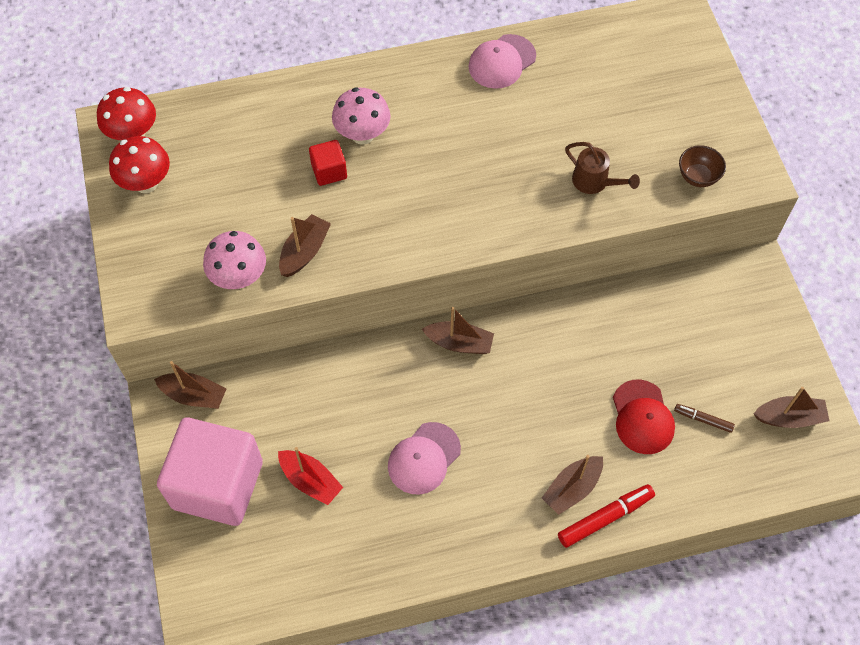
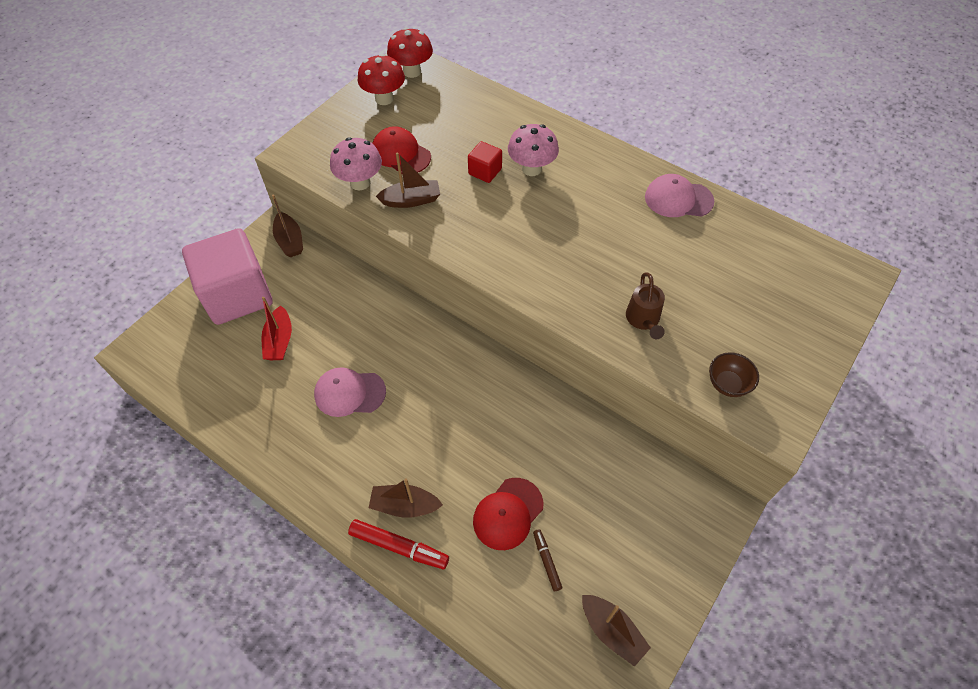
camera: 50 degrees right, 5 degrees down
brown boat [422,307,494,354] -> none
none -> red cap [372,126,431,173]

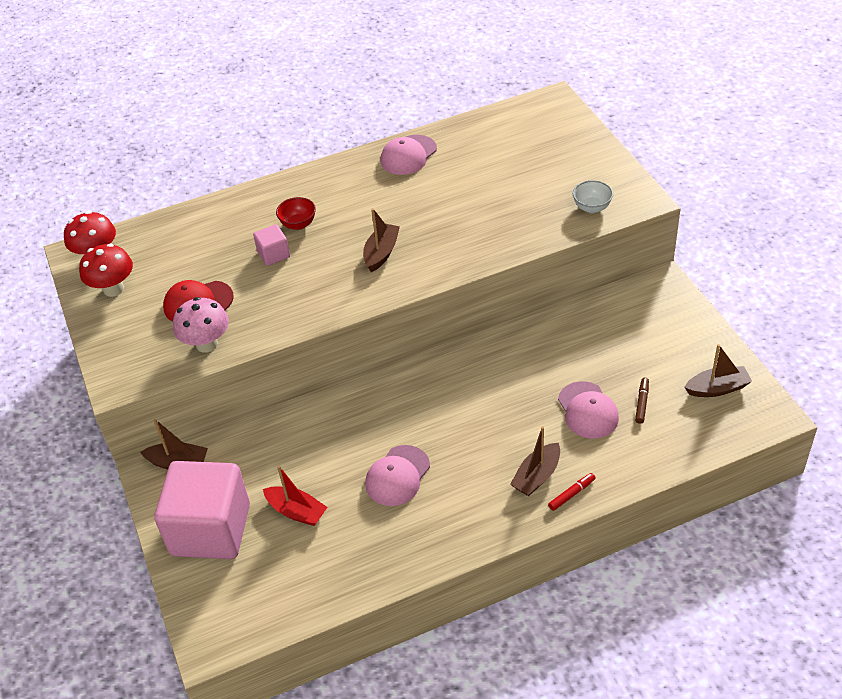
camera: 55 degrees left, 10 degrees down
red marker [348,519,449,569] -> red marker [548,473,596,511], size x0.58
brown boat [376,152,440,208] -> brown boat moved to [363,208,400,272]
red cube [468,141,502,183] -> pink cube [253,224,290,266]
red cap [473,478,543,550] -> pink cap [558,381,619,439]
pink mushroom [508,124,559,176] -> red bowl [276,197,316,230]
brown marker [533,529,563,591] -> brown marker turned 90 degrees clockwise [635,378,649,424]
brown watering can [626,272,665,339] -> none
brown bowl [709,352,759,397] -> white bowl [573,180,613,213]

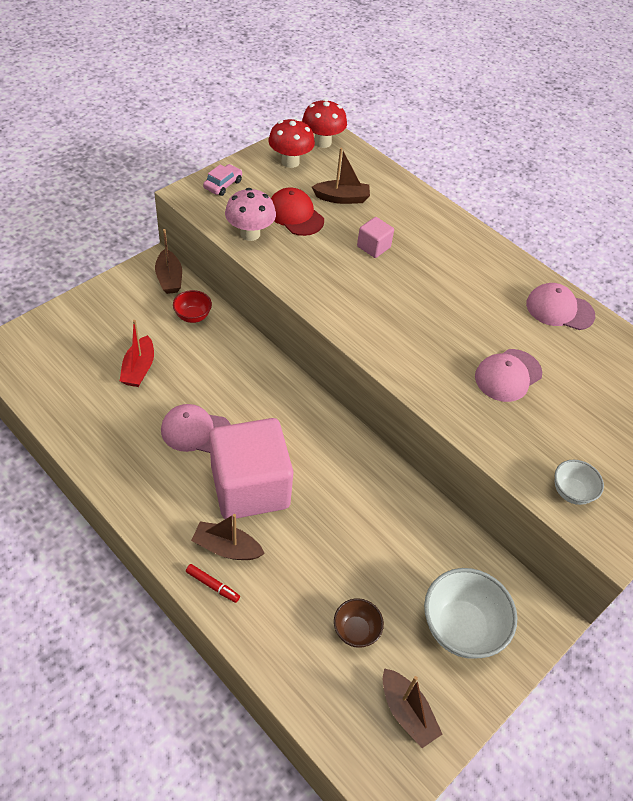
camera: 60 degrees right, 5 degrees up
pink cube [154,461,250,559] -> pink cube moved to [209,418,294,519]
red bowl [276,197,316,230] -> red bowl moved to [173,290,212,323]
brown boat [363,208,400,272] -> brown boat moved to [312,148,370,204]
pink cap [558,381,619,439] -> pink cap moved to [475,349,542,402]
brown marker [635,378,649,424] -> brown bowl [334,598,384,648]
none -> pink car [203,164,242,196]
none -> white bowl [424,568,517,659]

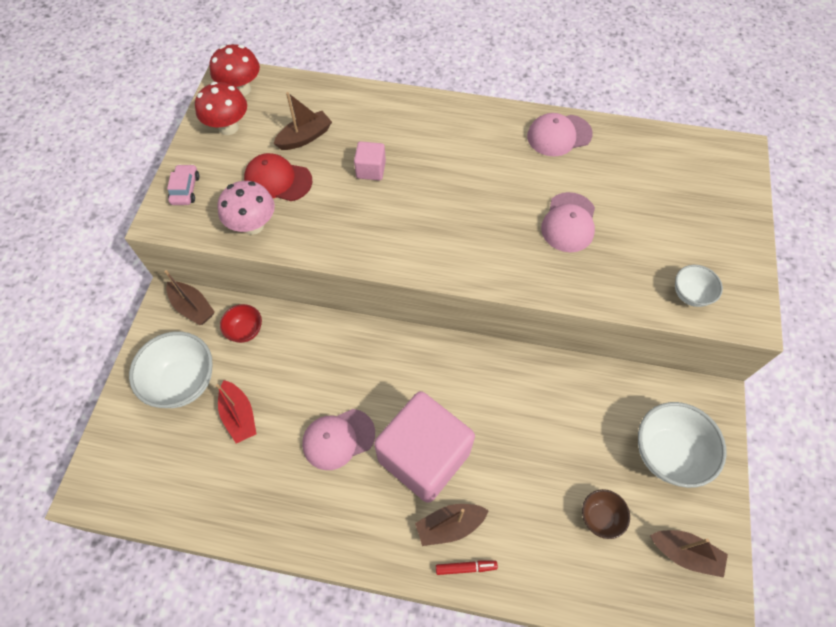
camera: 30 degrees left, 10 degrees up
none -> white bowl [129,331,213,408]

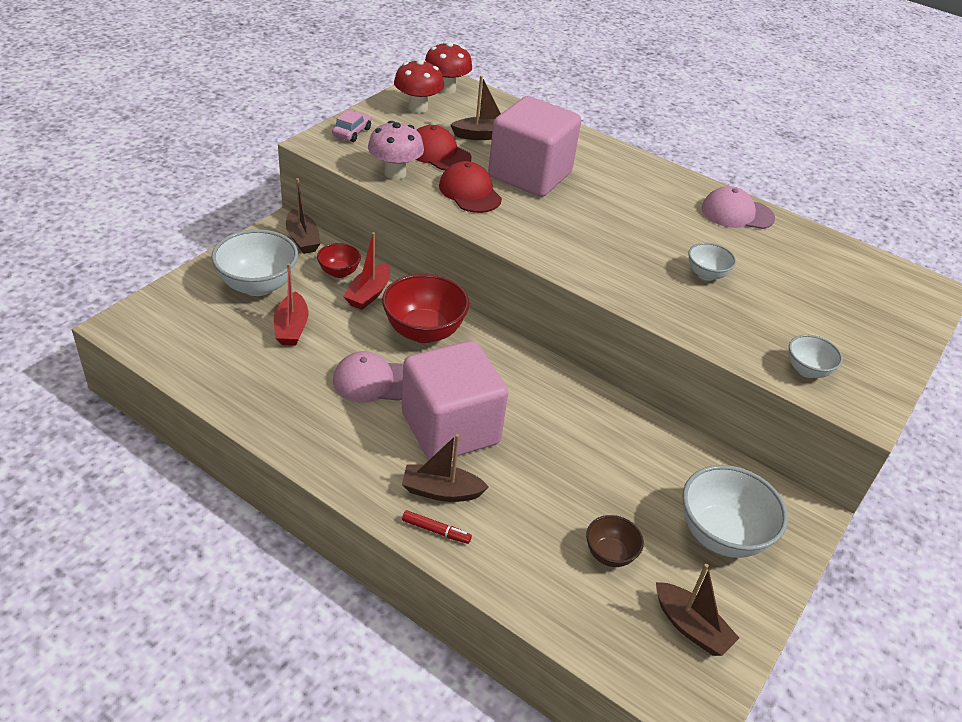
camera: 20 degrees right, 20 degrees down
pink cube [354,141,386,181] -> pink cube [488,96,581,197], size x2.35
pink cap [541,192,595,252] -> white bowl [688,242,736,281]
none -> red boat [343,232,390,310]
none -> red bowl [382,274,469,343]
none -> red cap [439,161,502,213]

